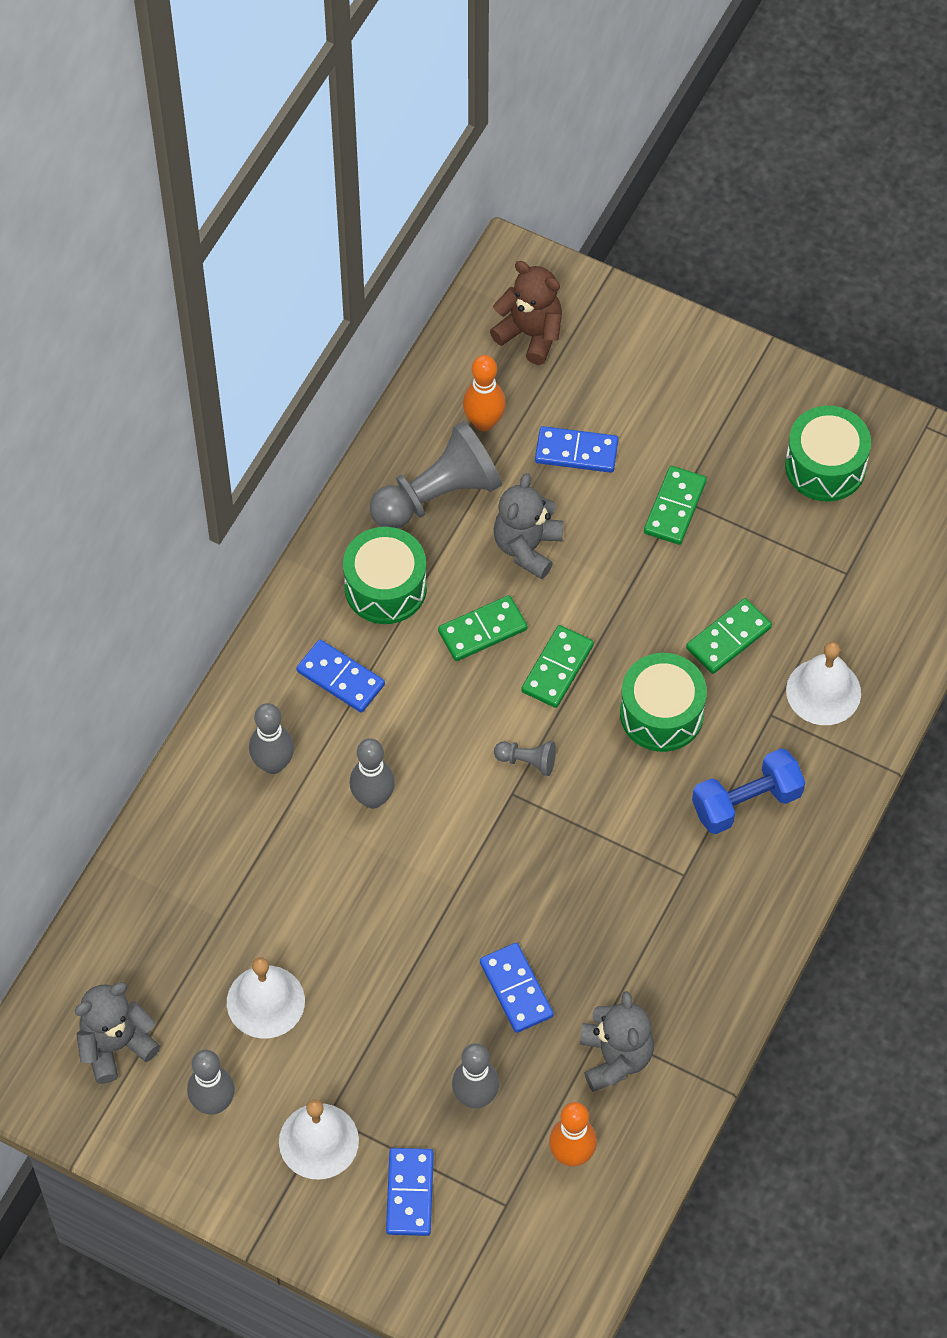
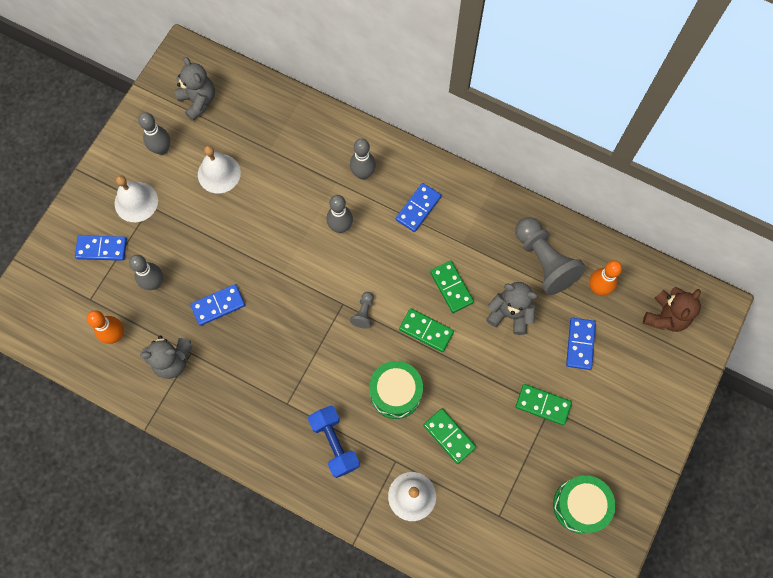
camera: 90 degrees right, 10 degrees up
green drum [343,527,427,624] -> none

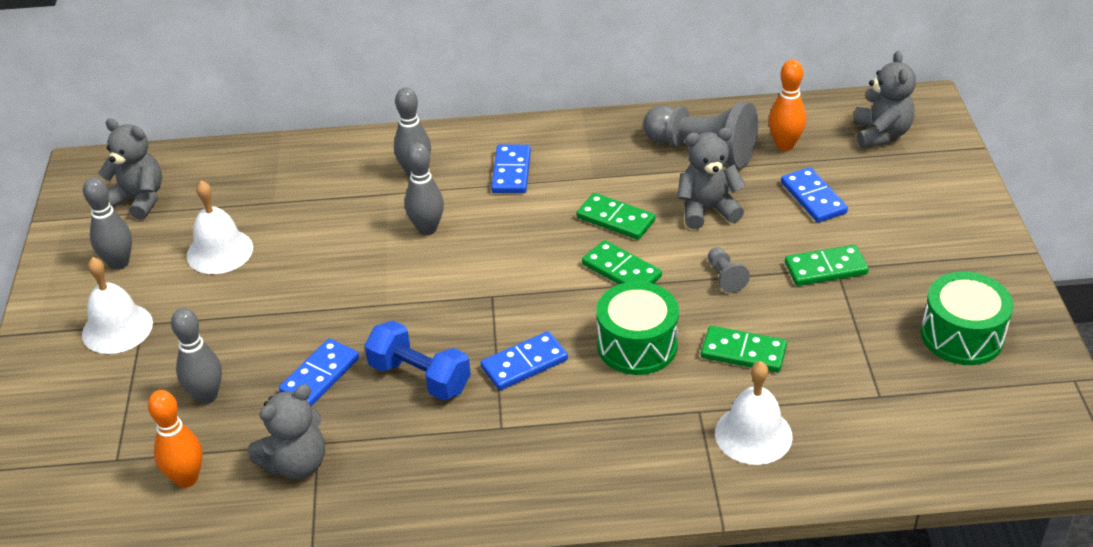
camera: 30 degrees left, 30 degrees down
blue domino [75,235,127,261] -> blue domino moved to [481,331,568,390]
blue dumbbell [308,406,360,478] -> blue dumbbell moved to [364,321,471,401]
grey pawn [350,292,374,328] -> grey pawn moved to [708,247,750,293]
green domino [399,308,454,352] -> green domino turned 45 degrees clockwise [582,240,662,284]
brown teddy bear [643,287,701,332] -> grey teddy bear [853,51,916,148]

